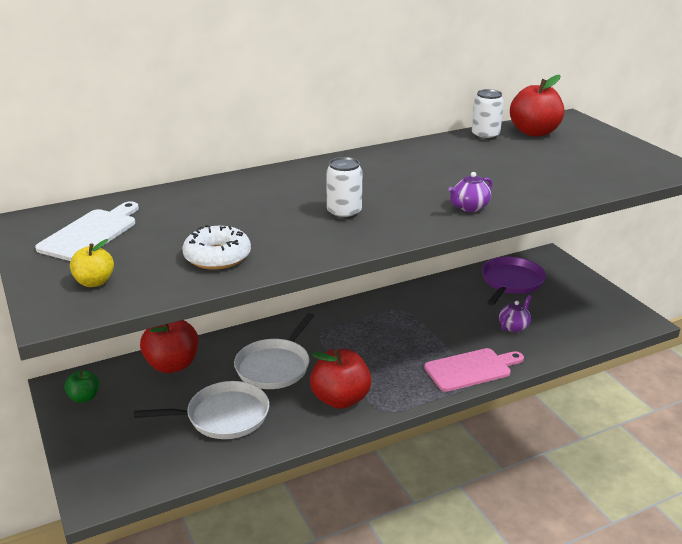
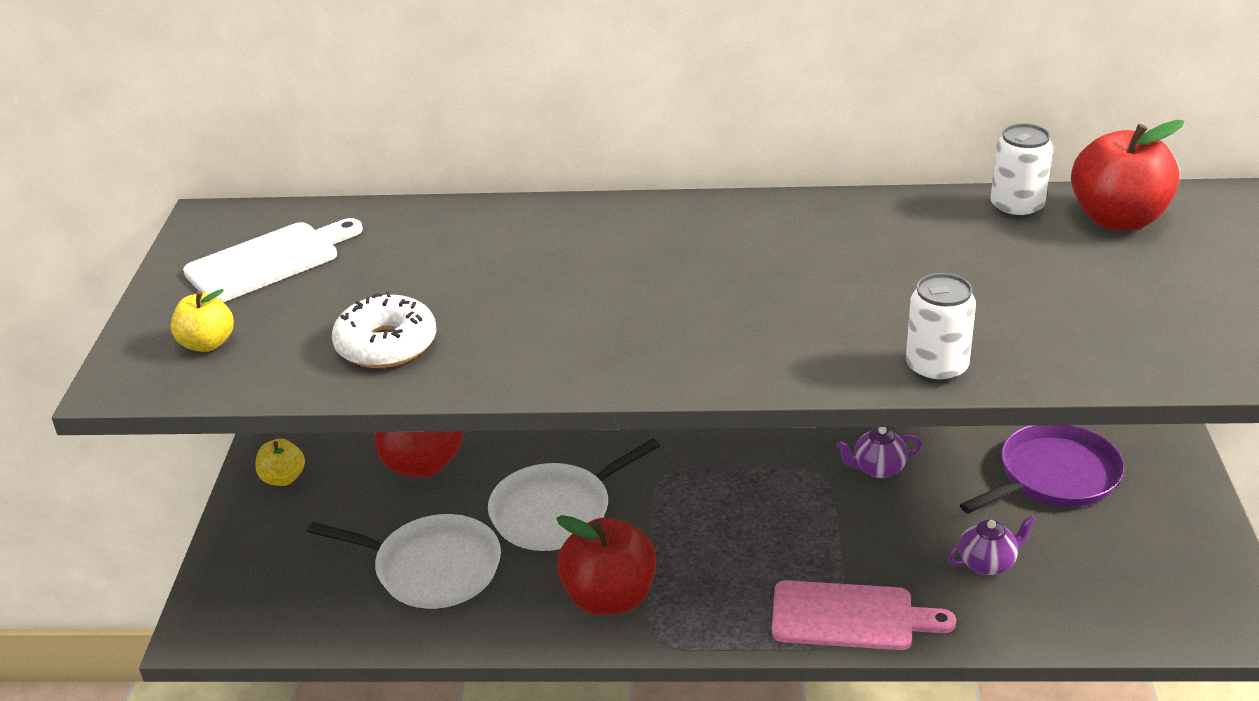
camera: 30 degrees right, 5 degrees up
green apple [65,370,99,403] -> yellow apple [255,439,305,486]
white can [326,157,362,219] -> white can moved to [906,273,976,383]
purple teapot [448,172,492,212] -> purple teapot moved to [836,427,921,478]

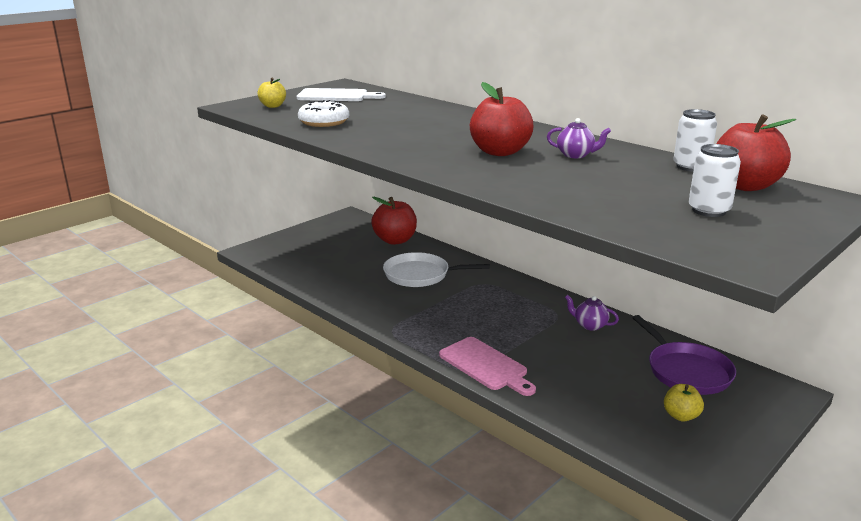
camera: 40 degrees right, 10 degrees down
yellow apple [255,439,305,486] -> yellow apple moved to [664,384,704,421]
white pan [307,514,501,609] -> none
red apple [556,515,656,615] -> red apple moved to [470,82,534,156]
white can [906,273,976,383] -> white can moved to [689,144,741,217]
purple teapot [948,515,1036,575] -> purple teapot moved to [547,118,611,158]
purple pan [960,425,1124,514] -> purple pan turned 60 degrees clockwise [633,315,736,395]

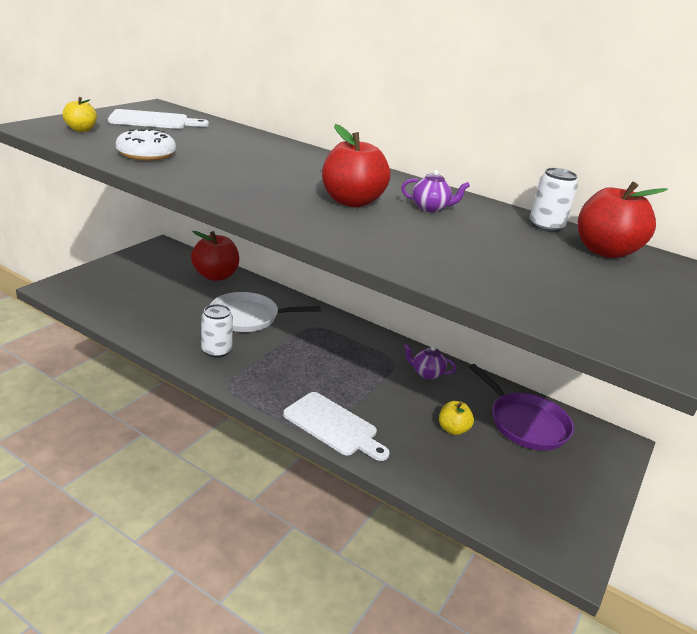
camera: 15 degrees left, 5 degrees up
pink cutting board [439,337,536,396] -> white cutting board [283,392,390,461]
yellow apple [664,384,704,421] -> yellow apple moved to [439,401,474,435]
white can [689,144,741,217] -> white can moved to [201,304,233,358]

